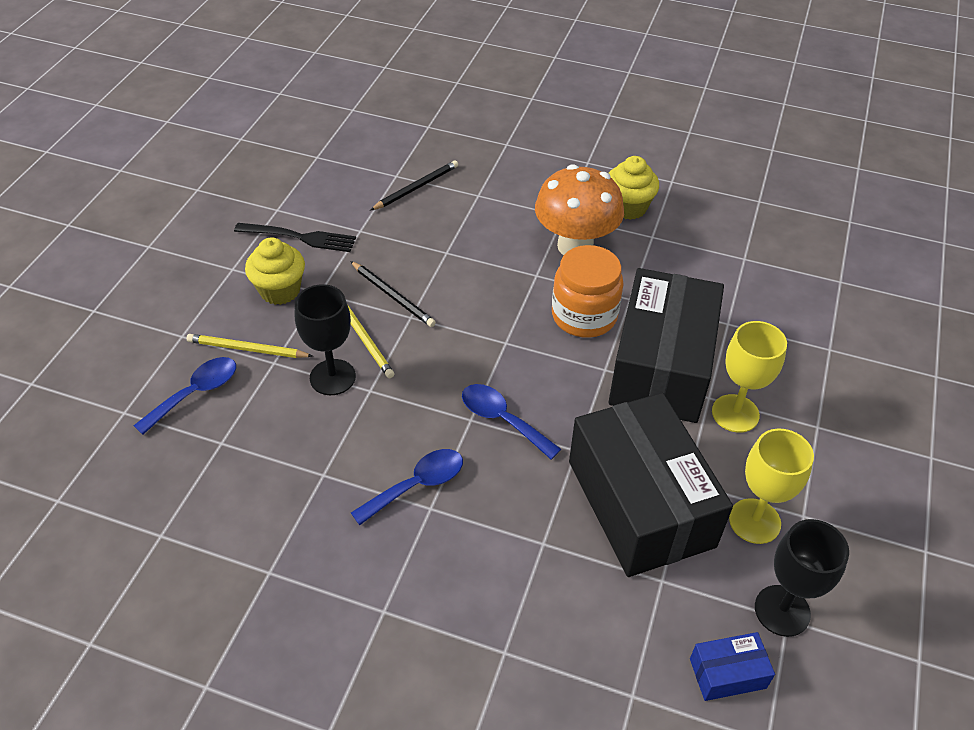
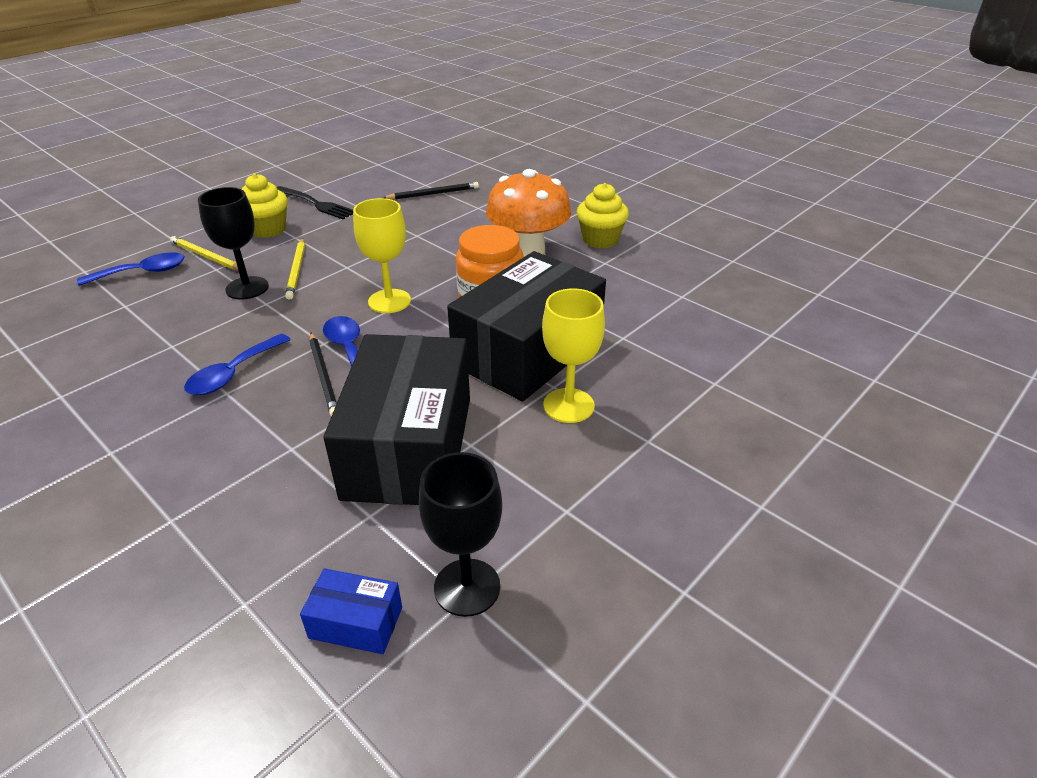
camera: 25 degrees right, 10 degrees down
black pencil [350,261,436,327] -> black pencil moved to [309,333,337,416]
blue spoon [351,449,463,525] -> blue spoon turned 135 degrees clockwise [184,334,291,395]
yellow goblet [729,428,814,544] -> yellow goblet moved to [353,198,411,313]

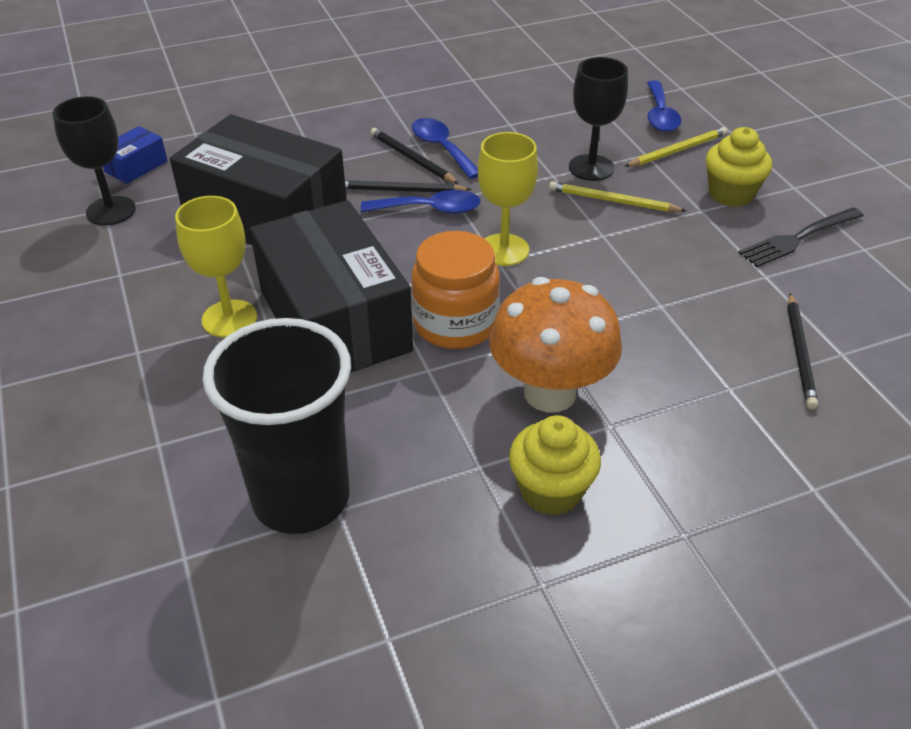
camera: 115 degrees right, 5 degrees up
none -> black cup [202,318,351,534]
none -> black pencil [370,128,459,184]

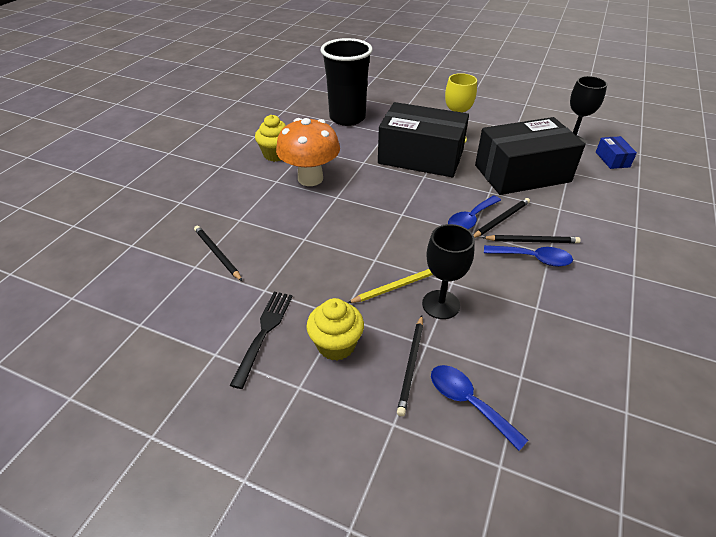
camera: 135 degrees right, 0 degrees up
orange jar [411,231,500,349] -> none
yellow goblet [478,132,538,266] -> none
yellow pencil [624,127,727,167] -> black pencil [397,315,423,416]

